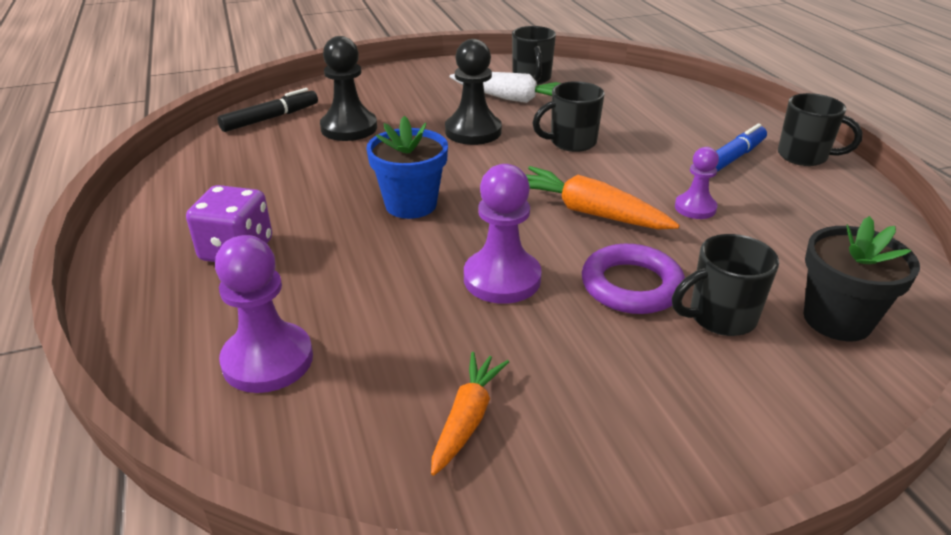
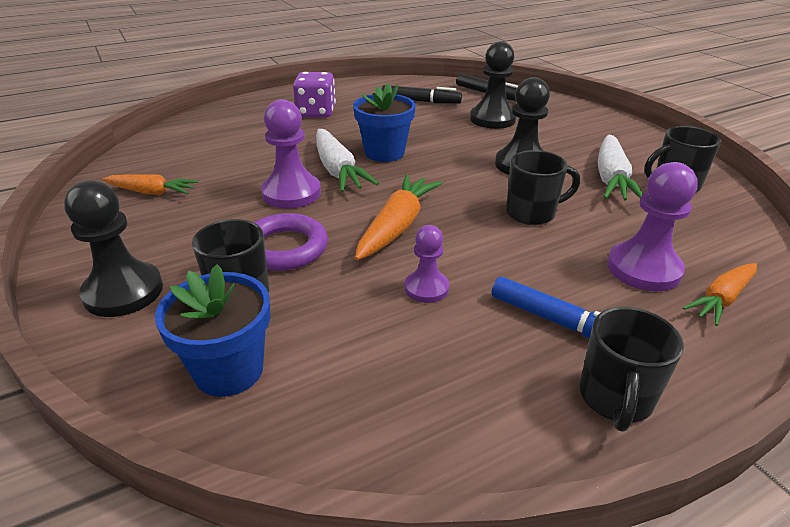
camera: 80 degrees right, 0 degrees up
purple pawn [215,235,313,393] -> purple pawn moved to [607,162,698,291]
black mug [533,81,605,152] -> black mug turned 105 degrees clockwise [506,150,580,225]
black flower pot [804,216,920,341] -> blue flower pot [155,265,270,397]
none -> black pawn [64,180,163,317]
none -> white carrot [316,129,379,192]
none -> black marker [382,85,462,104]
none -> orange carrot [683,263,757,326]

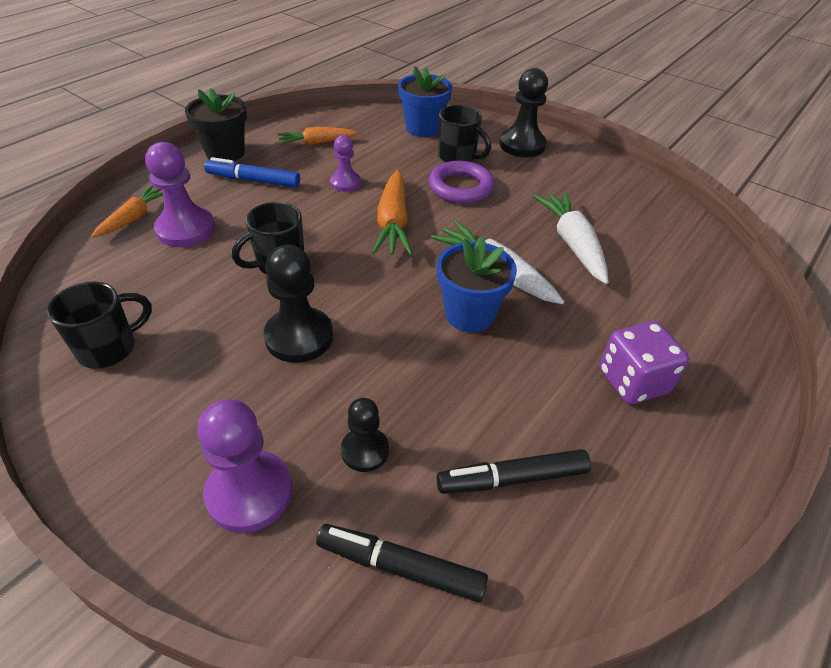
camera: 155 degrees right, 10 degrees up
orange carrot [103,174,198,195] -> orange carrot moved to [278,127,358,145]
purple pawn [261,99,321,209] -> purple pawn moved to [197,399,292,533]
black pawn [470,41,517,129] -> black pawn [341,398,389,472], size x0.60
black mug [579,307,684,432] -> black flower pot [185,88,247,161]
white carrot [598,135,643,201] -> white carrot moved to [533,192,609,284]

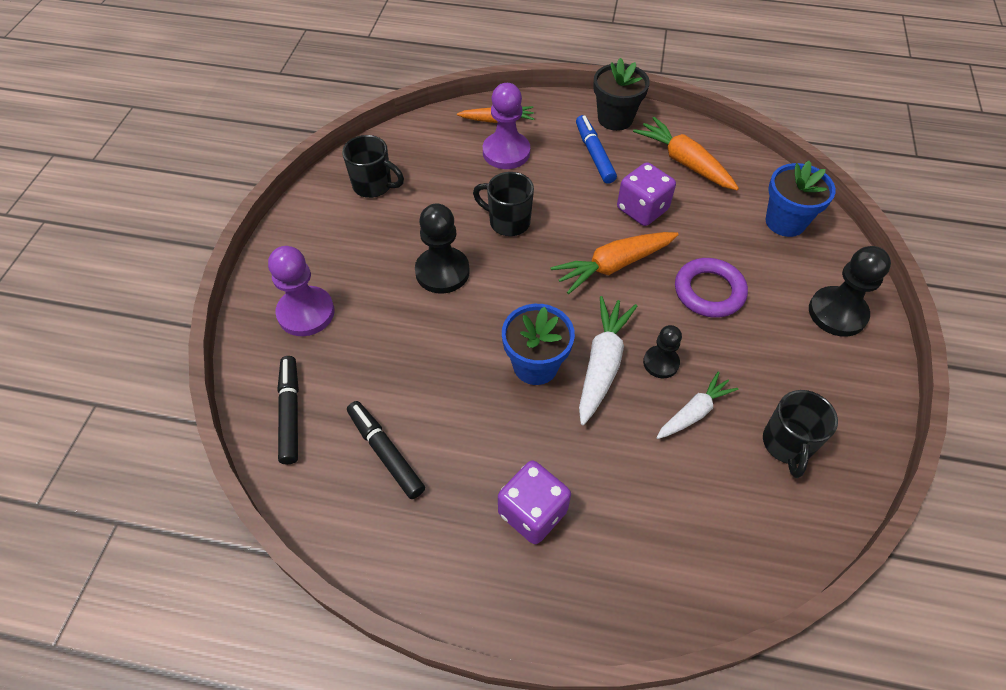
camera: 65 degrees right, 10 degrees up
orange carrot [278,127,358,145] -> orange carrot [633,117,739,190], size x1.53
purple pawn [330,135,361,192] -> purple dice [617,162,676,226]
black pawn [341,398,389,472] -> black pawn moved to [643,325,682,378]
black mug [438,105,491,162] -> black mug moved to [763,390,838,478]
white carrot [533,192,609,284] -> white carrot [656,371,739,439], size x0.65

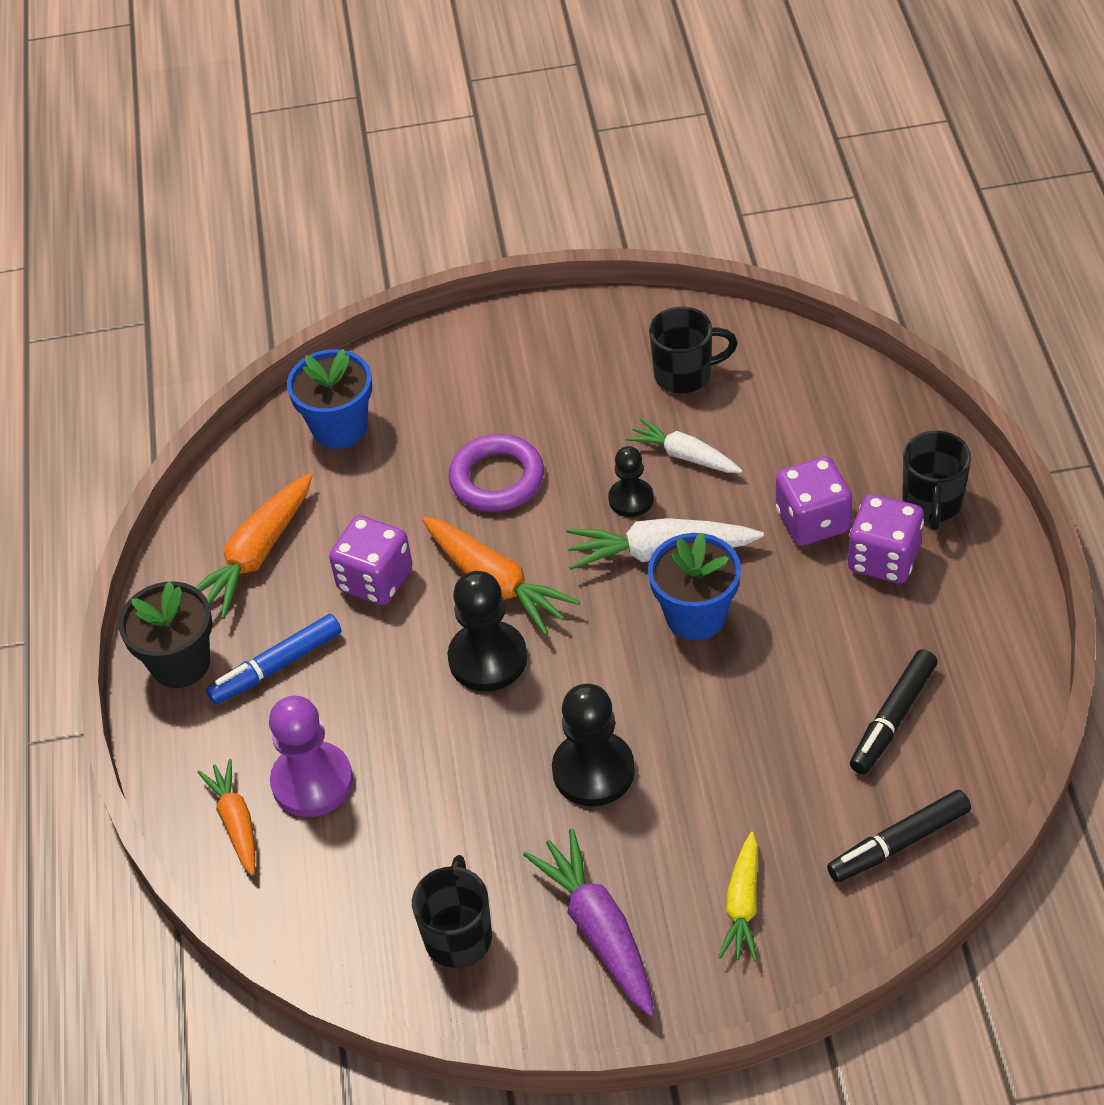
camera: 105 degrees left, 5 degrees down
purple pawn [268,246,335,336] -> yellow carrot [718,832,758,962]
black mug [473,172,534,236] -> black mug moved to [902,431,971,530]
black pawn [809,246,891,337] -> black pawn moved to [448,571,527,691]
none -> purple carrot [523,829,654,1017]
none -> purple dice [776,456,852,546]

